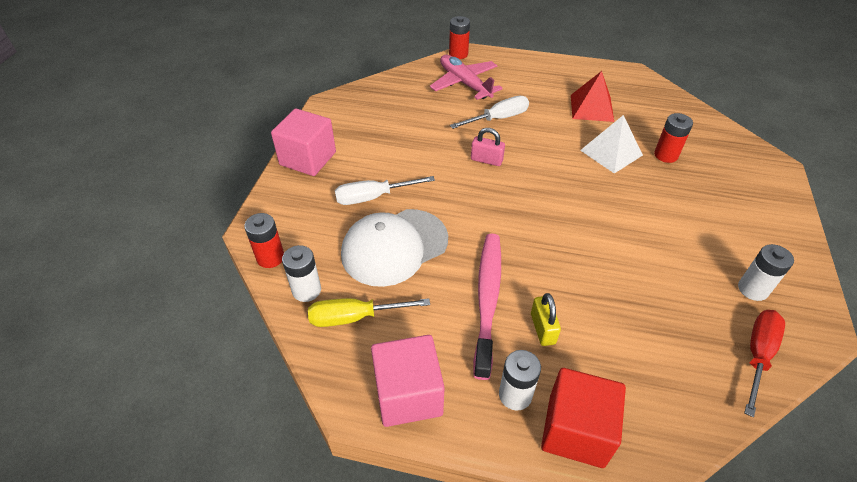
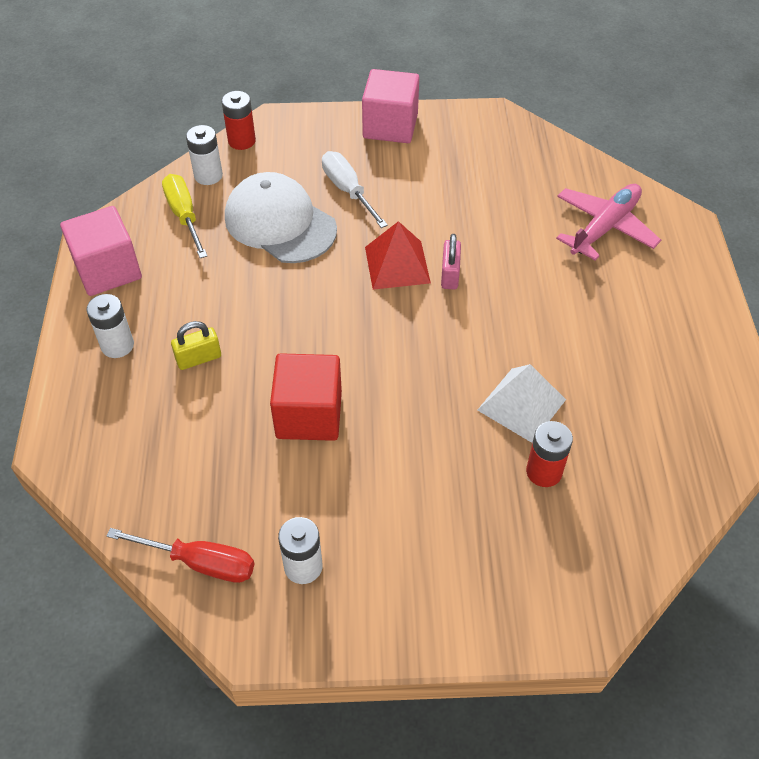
camera: 75 degrees right, 5 degrees up
red battery [449,16,470,59] -> none
white screwdriver [450,96,529,129] -> none
pink toothbrush [473,233,501,380] -> none
red cube [541,368,626,468] -> red cube moved to [270,353,342,441]
red pyramid [571,71,614,122] -> red pyramid moved to [365,221,431,290]

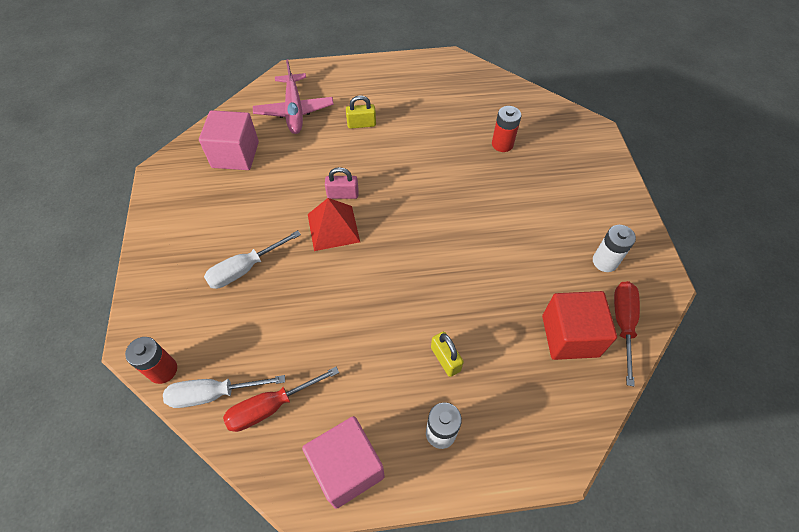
camera: 95 degrees left, 5 degrees up
yellow screwdriver [162,174,207,258] -> red screwdriver [223,367,339,432]
white battery [186,125,223,185] -> white screwdriver [163,375,285,408]
white cap [225,172,337,263] -> none
red cube [270,353,342,441] -> red cube moved to [542,291,617,360]
pink cube [362,69,419,143] -> pink cube moved to [199,110,259,170]
white pyramid [478,364,566,443] -> none
pink plane [556,184,661,260] -> pink plane turned 135 degrees counterclockwise [253,59,334,134]
none -> yellow padlock [346,95,376,129]

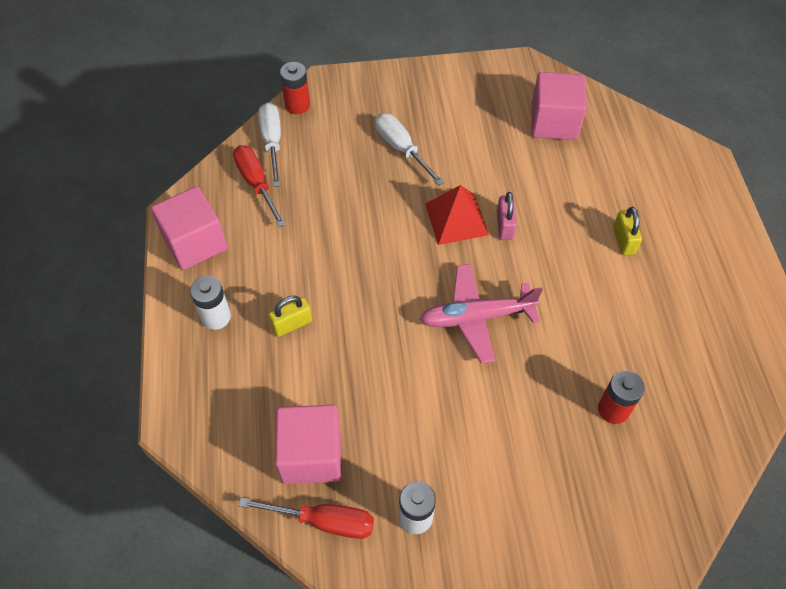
camera: 90 degrees right, 0 degrees up
pink plane [253,59,334,134] -> pink plane moved to [419,264,543,364]
red cube [542,291,617,360] -> pink cube [275,405,341,484]

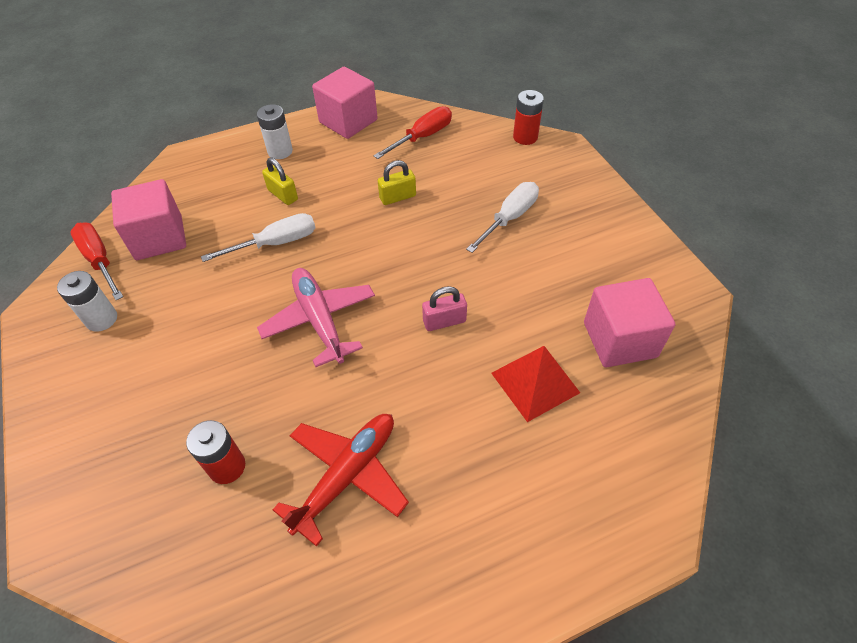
camera: 75 degrees right, 5 degrees down
red screwdriver [238,498,374,539] -> red screwdriver turned 150 degrees clockwise [70,223,123,300]
white screwdriver [259,103,281,187] -> white screwdriver moved to [201,213,315,262]
red pyramid [425,185,489,245] -> red pyramid moved to [491,346,580,422]
yellow padlock [613,207,642,255] -> yellow padlock moved to [378,160,416,205]
none -> red plane [273,414,409,547]

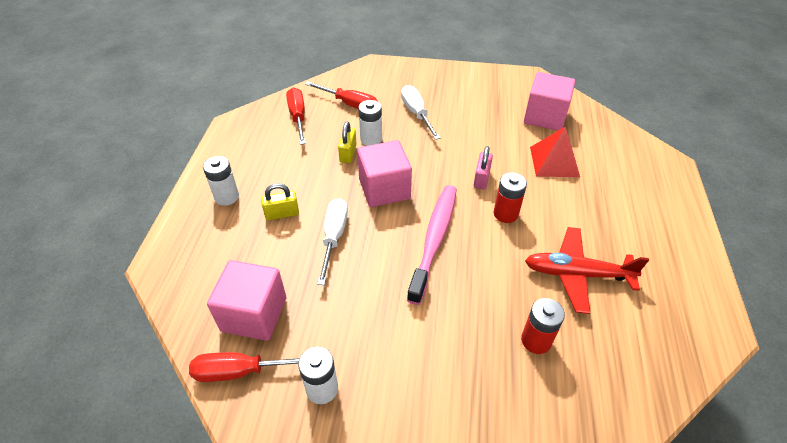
camera: 60 degrees left, 5 degrees down
pink plane [257,268,375,367] -> pink toothbrush [407,185,457,305]
red plane [273,414,409,547] -> red plane turned 60 degrees counterclockwise [525,227,649,314]
pink cube [312,67,378,139] -> pink cube moved to [357,140,412,207]
red battery [513,90,544,145] -> red battery moved to [493,172,527,223]
none -> red screwdriver [305,82,377,109]
none -> white battery [358,100,382,146]

